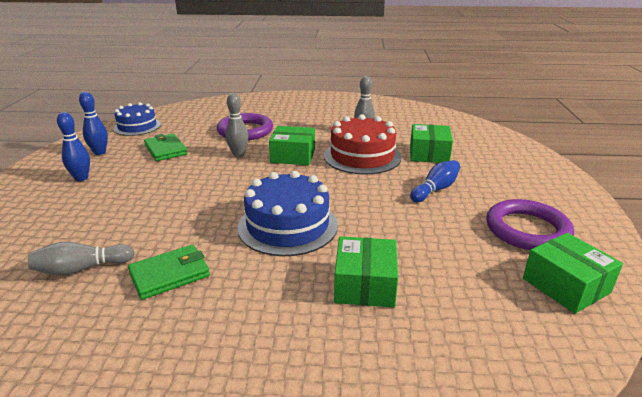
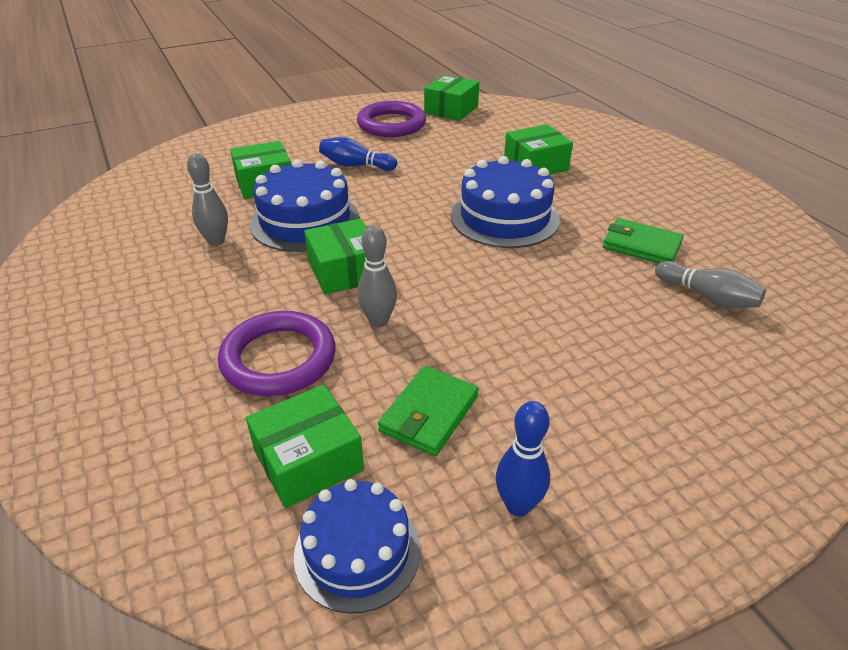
camera: 120 degrees left, 10 degrees up
blue bowling pin [57,112,90,181] -> none
red cake [324,114,401,175] -> blue cake [250,159,360,252]
none -> green box [246,385,364,508]

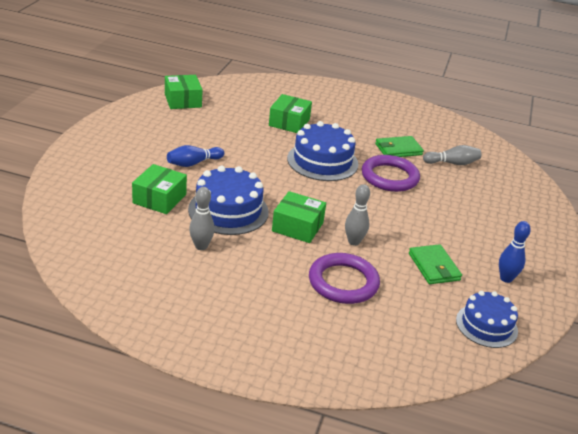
camera: 50 degrees left, 5 degrees down
green box [246,385,364,508] -> none
purple ring [357,101,426,137] -> purple ring moved to [362,155,420,192]

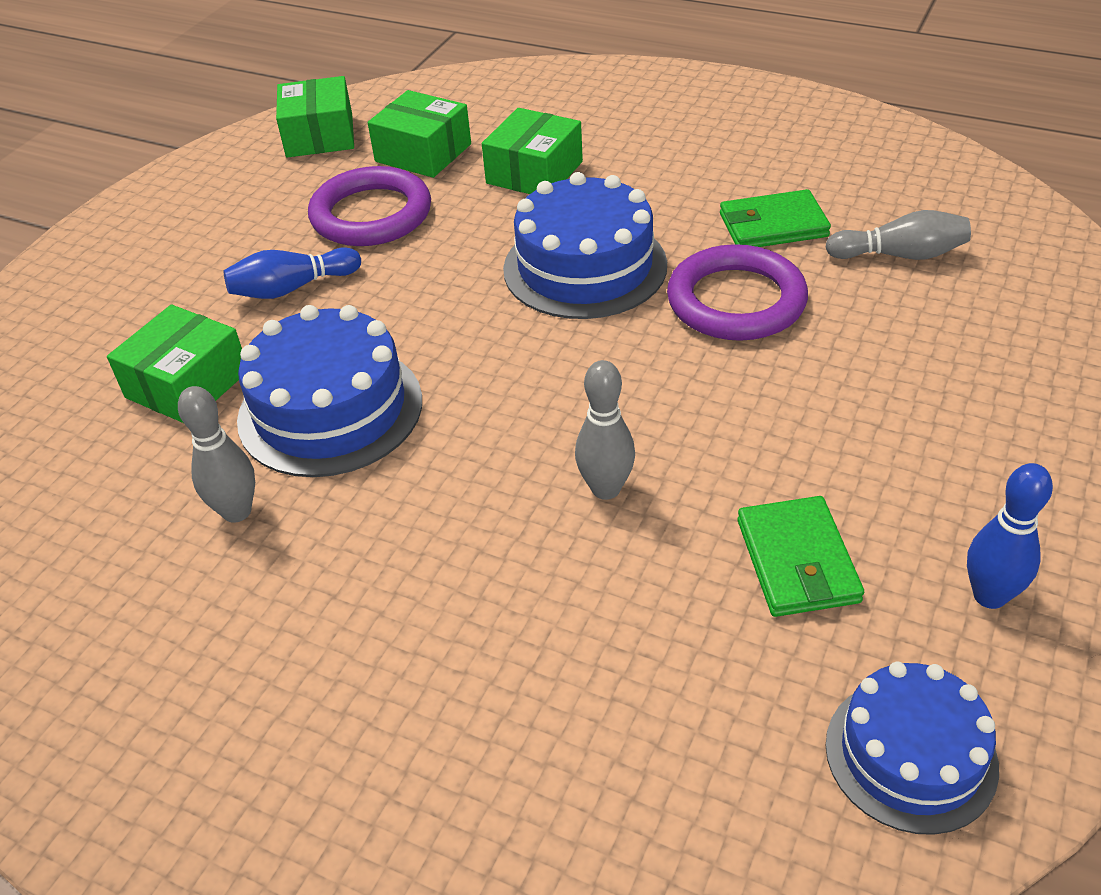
camera: 15 degrees right, 10 degrees up
green box [272,191,326,243] -> green box moved to [368,90,471,178]
purple ring [309,253,380,304] -> purple ring moved to [308,166,431,246]

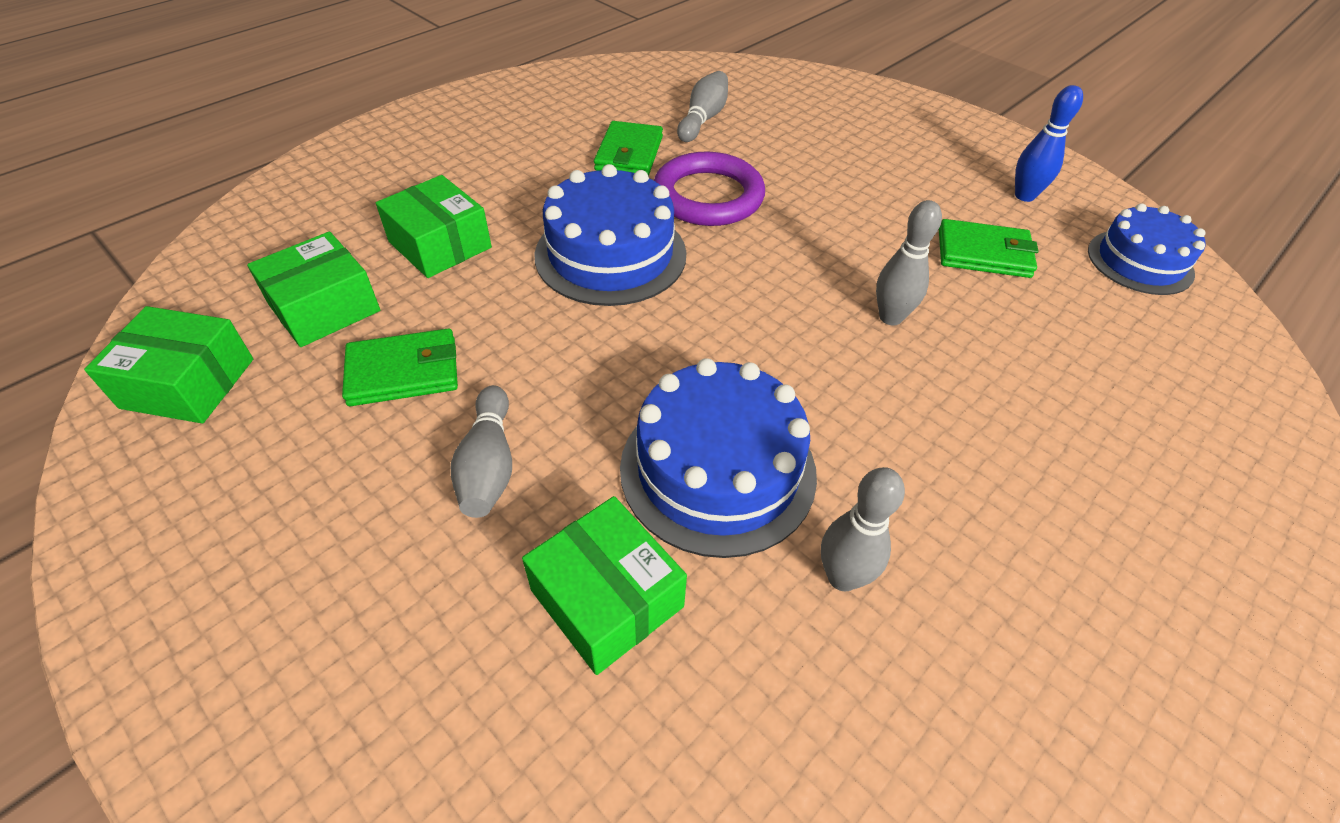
camera: 75 degrees left, 5 degrees up
blue bowling pin [223,247,361,299] -> grey bowling pin [451,385,512,518]
purple ring [308,166,431,246] -> green wallet [342,328,458,406]

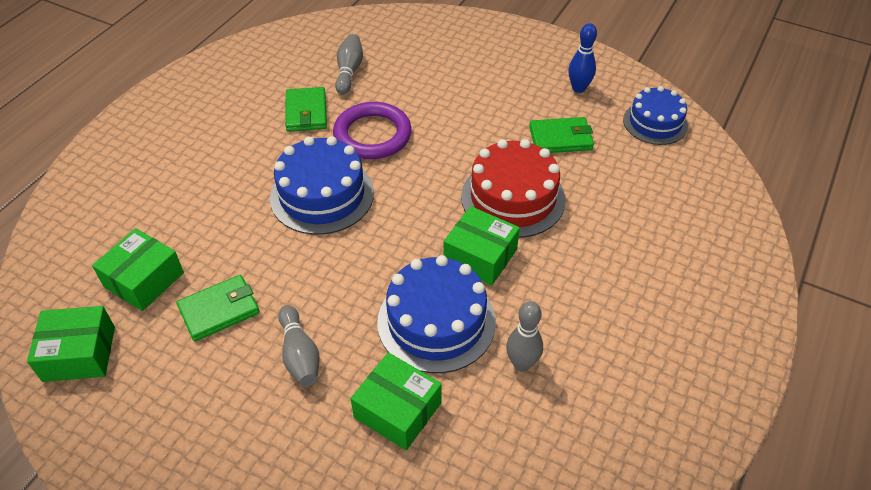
camera: 15 degrees left, 0 degrees up
green box [376,175,492,278] -> green box moved to [443,206,520,285]
grey bowling pin [876,200,942,326] -> red cake [461,139,565,238]

